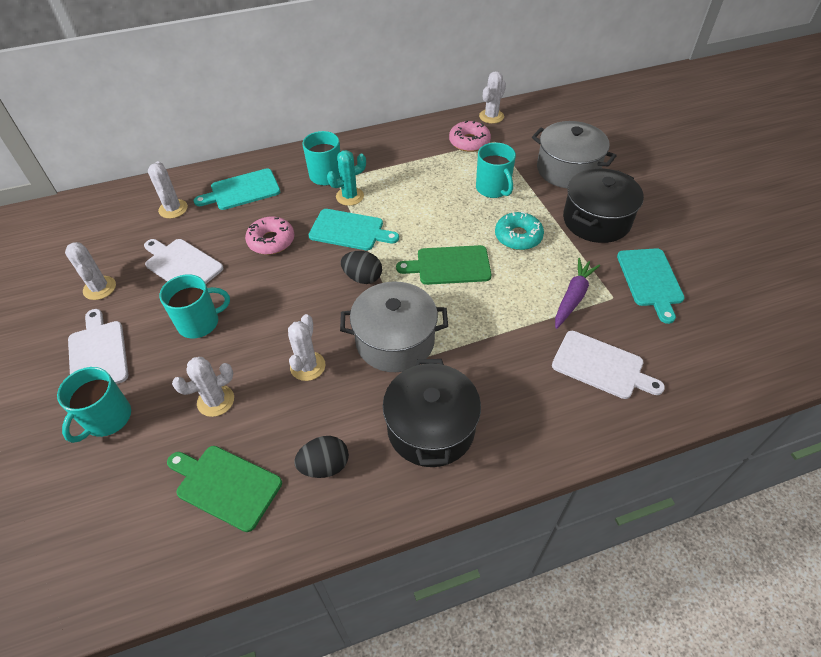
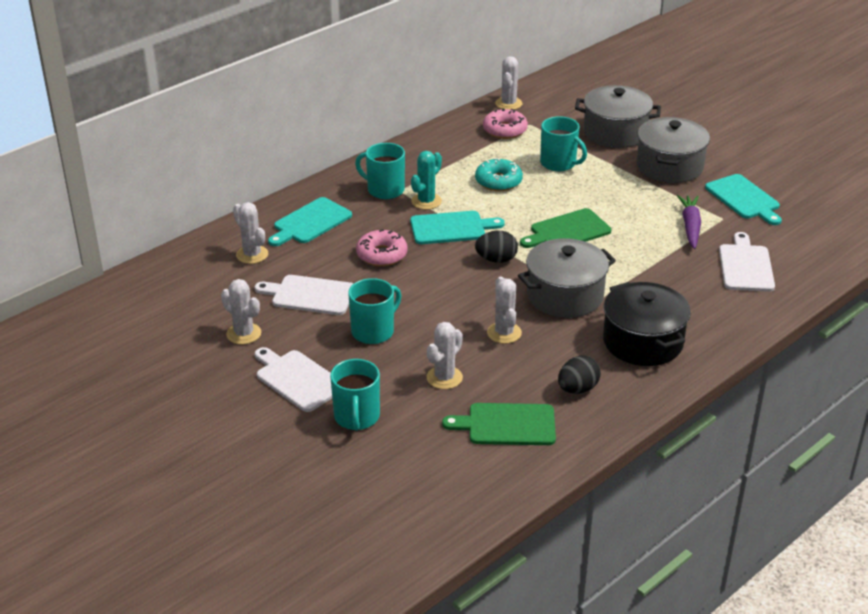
camera: 25 degrees left, 15 degrees down
turquoise donut [495,212,544,250] -> turquoise donut moved to [475,158,523,191]
white cutting board [552,331,665,399] -> white cutting board turned 90 degrees counterclockwise [719,232,775,292]
black pot [563,168,644,243] -> grey pot [636,117,710,183]

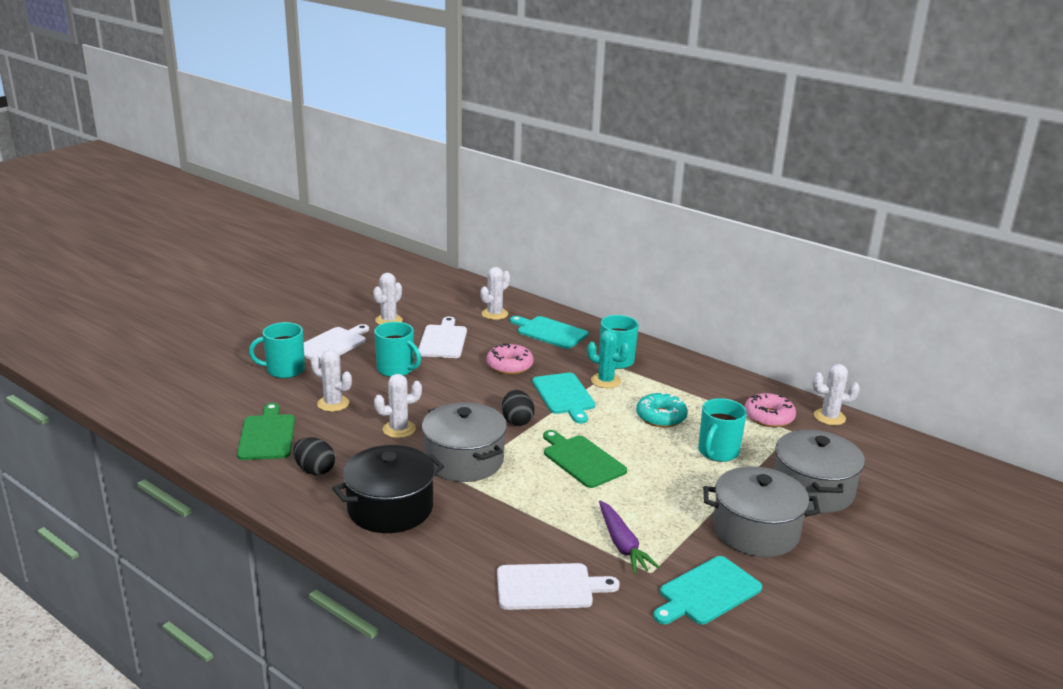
camera: 80 degrees right, 10 degrees down
purple carrot [677,195,701,249] -> purple carrot turned 75 degrees clockwise [599,501,660,574]

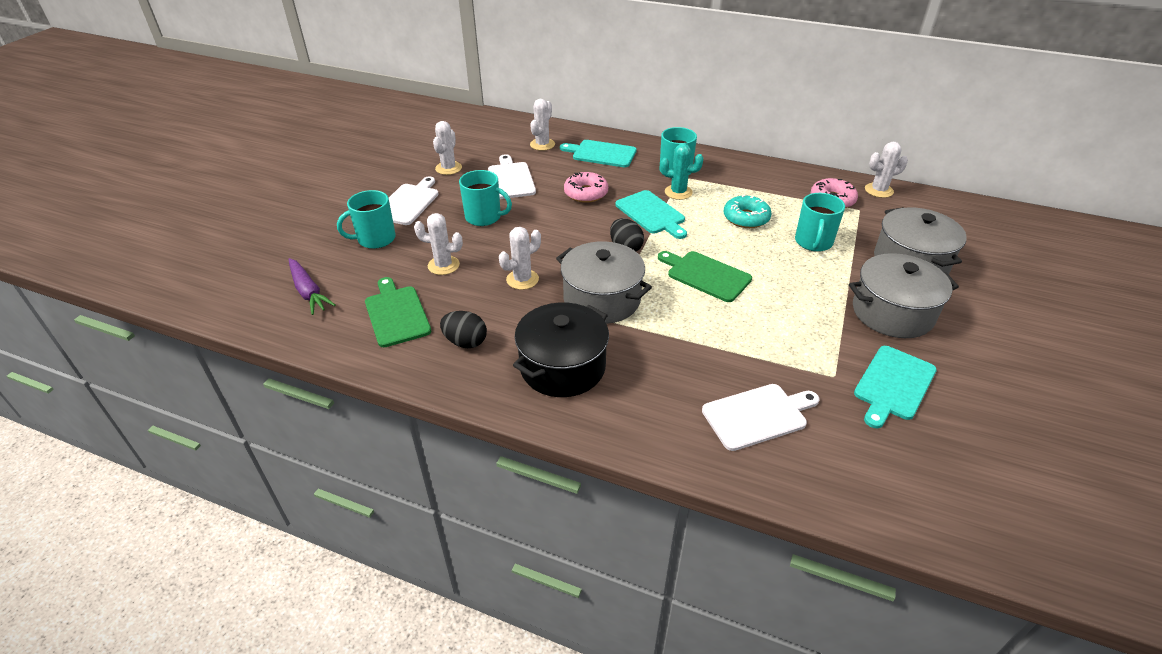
camera: 15 degrees left, 15 degrees up
purple carrot [599,501,660,574] -> purple carrot moved to [289,258,335,315]

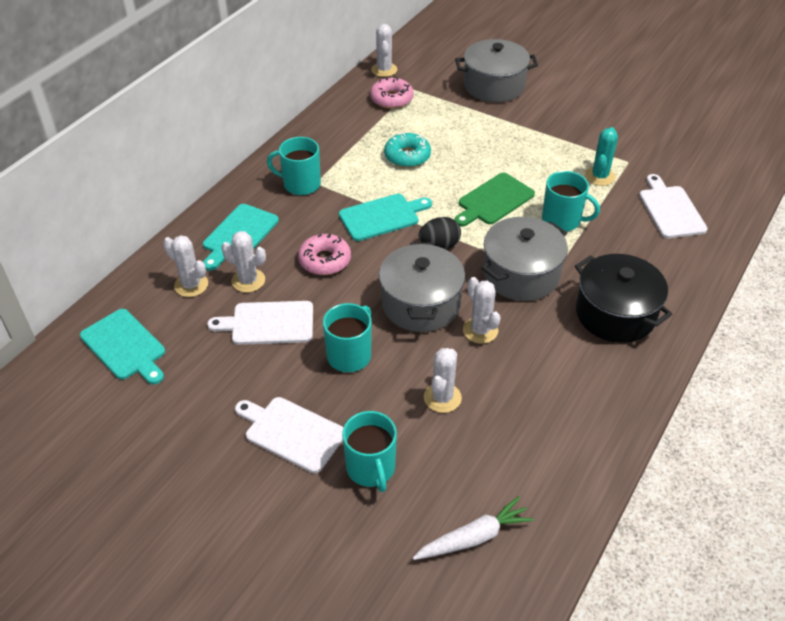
camera: 80 degrees left, 5 degrees up
purple carrot [289,258,335,315] -> white carrot [413,496,534,560]
green cutting board [365,277,431,347] -> none
white cactus [433,121,462,175] -> white cactus moved to [221,231,266,293]
black egg [440,311,487,348] -> none
turquoise cactus [660,143,703,200] -> turquoise cactus moved to [585,127,618,186]
turquoise mug [795,193,845,252] -> turquoise mug moved to [542,171,600,231]
grey pot [849,253,959,338] -> grey pot moved to [379,242,465,332]
turquoise cutting board [854,346,937,428] -> turquoise cutting board moved to [80,309,165,385]

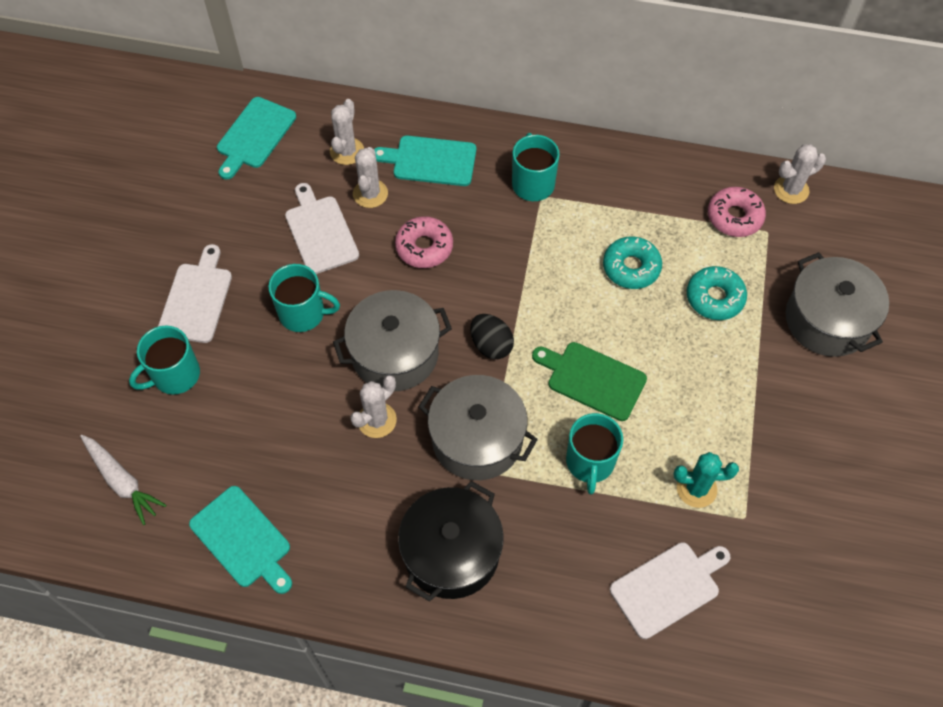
camera: 70 degrees right, 15 degrees up
turquoise cutting board [339,194,432,241] -> turquoise cutting board moved to [189,486,292,594]
white cactus [424,348,462,413] -> none
none -> turquoise donut [687,266,747,320]

